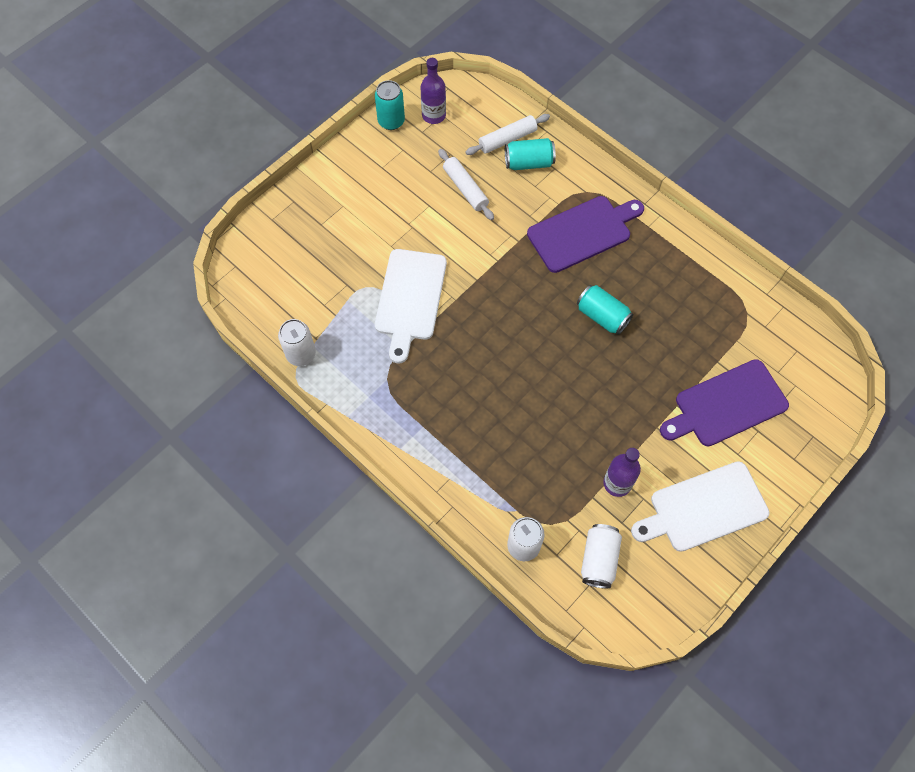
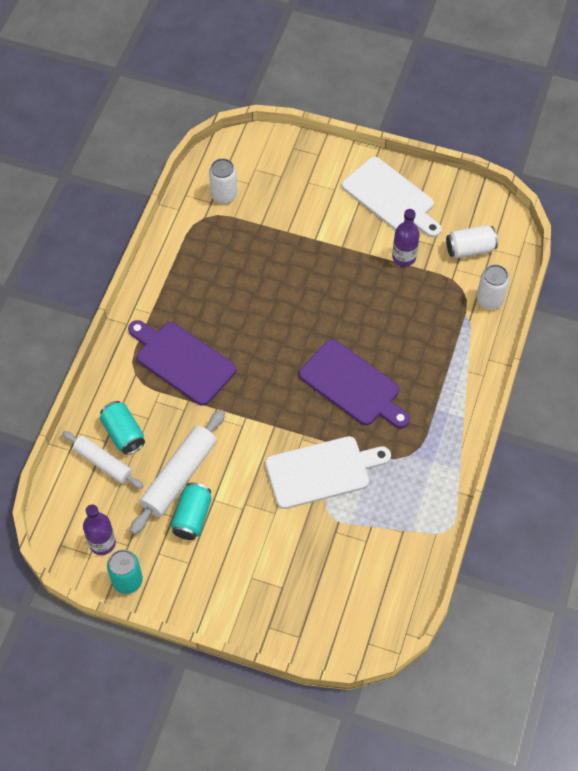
camera: 115 degrees left, 5 degrees down
white can [278,319,316,366] -> white can moved to [209,158,237,204]
white rolling pin [438,149,494,220] -> white rolling pin [130,410,225,534], size x1.53
turquoise can [577,285,633,335] -> turquoise can moved to [171,483,211,540]
purple cutting board [660,359,789,447] -> purple cutting board moved to [299,339,410,428]

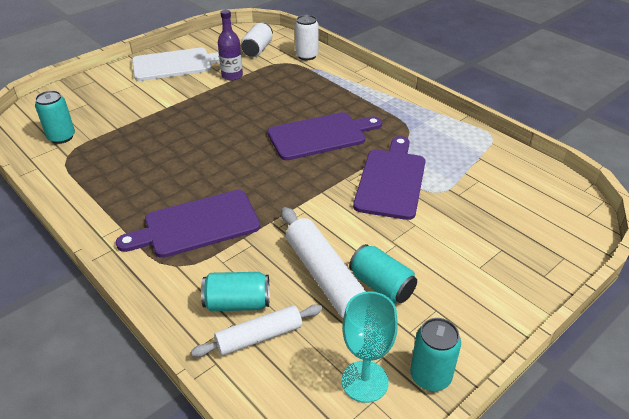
camera: 60 degrees left, 20 degrees down
purple bottle [83,504,116,555] -> turquoise goblet [342,291,398,403]
white can [209,158,237,204] -> turquoise can [35,90,75,144]
white cutting board [265,436,391,509] -> purple cutting board [353,136,425,220]

